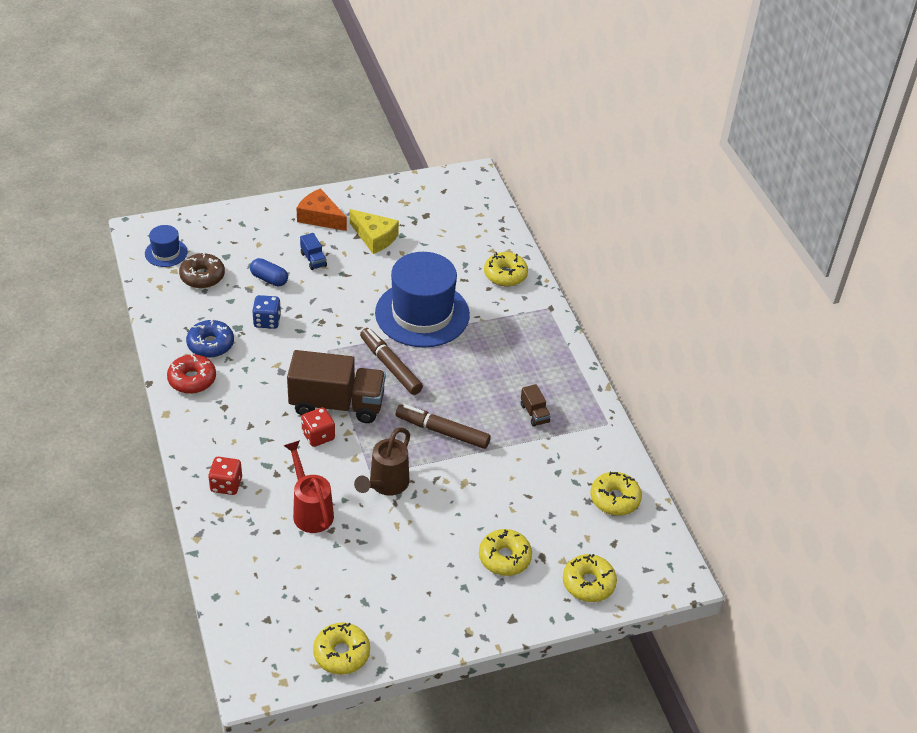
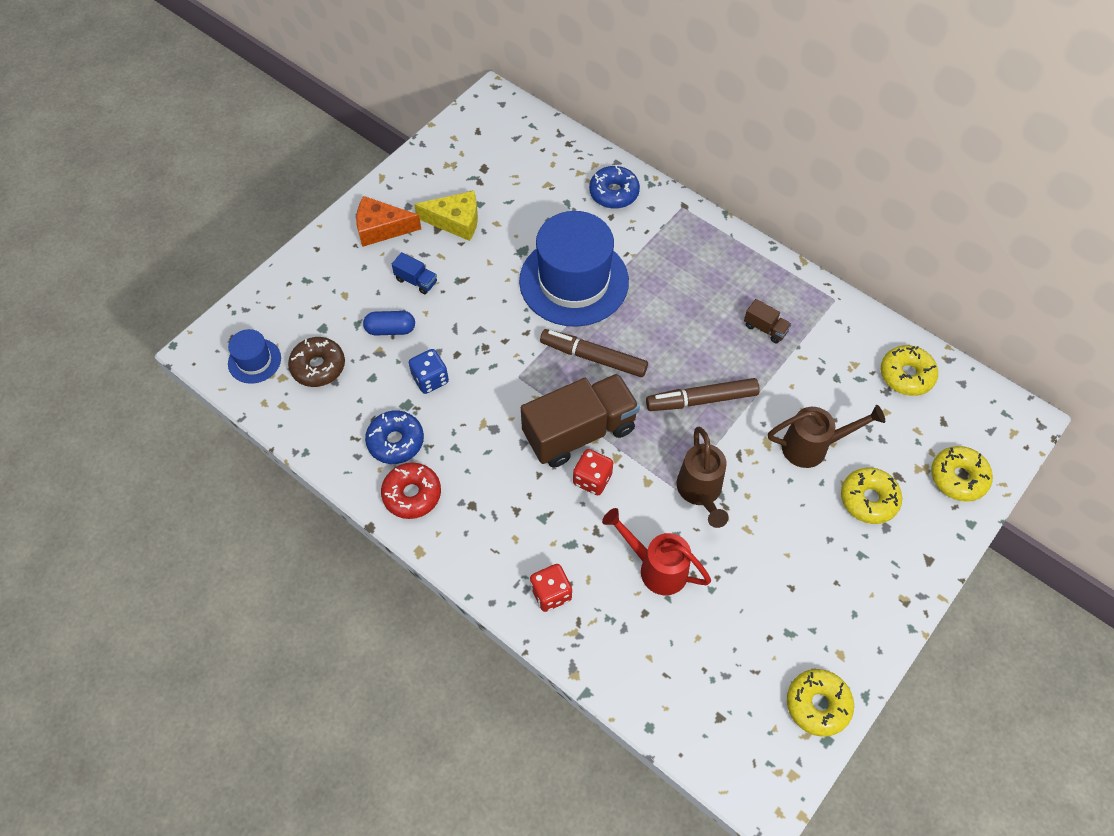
camera: 30 degrees left, 15 degrees up
yellow donut [484,252,528,286] -> blue donut [589,165,640,209]
none -> brown watering can [768,405,885,468]

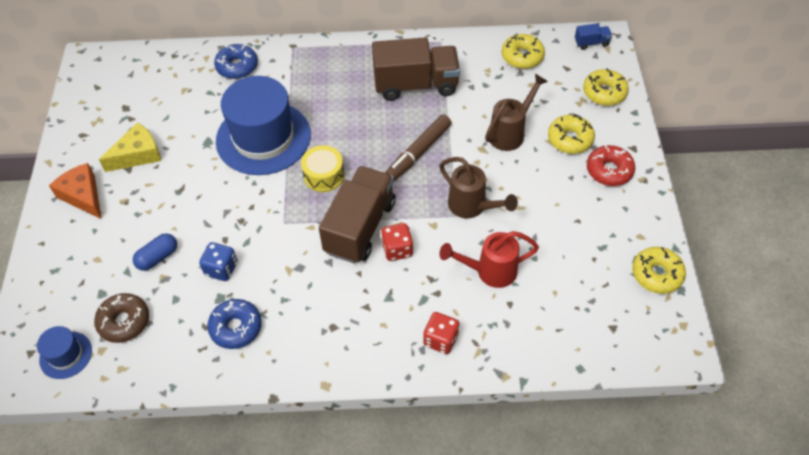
camera: 40 degrees left, 5 degrees down
orange cheese [356,196,421,247] -> orange cheese turned 90 degrees clockwise [49,163,101,219]
red donut [381,462,441,519] -> red donut moved to [587,145,635,186]
blue truck [392,252,437,294] -> blue truck moved to [575,23,612,50]
brown marker [540,329,648,377] -> yellow drum [301,145,344,192]
brown truck [744,299,792,344] -> brown truck [372,37,460,101], size x2.38

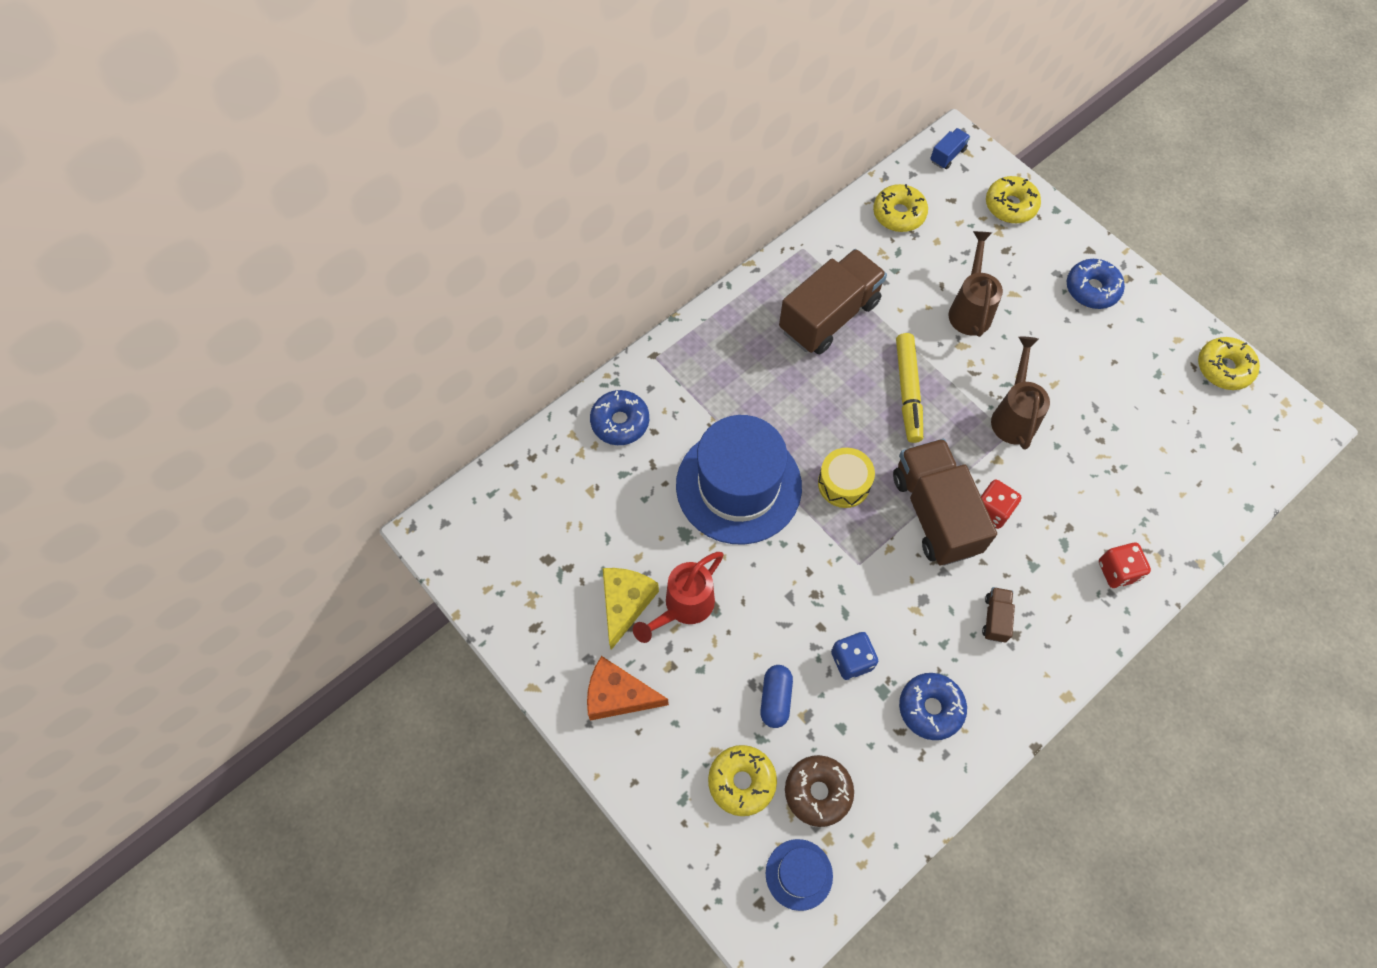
camera: 40 degrees left, 10 degrees up
brown marker [385,115,451,181] -> yellow marker [896,333,923,443]
brown watering can [439,157,518,218] -> brown watering can turned 90 degrees counterclockwise [991,336,1050,450]
red watering can [440,231,539,288] -> red watering can moved to [633,552,723,643]
yellow donut [548,114,595,154] -> yellow donut moved to [708,745,777,816]
red donut [587,145,635,186] -> blue donut [1067,259,1125,309]
none -> brown truck [982,587,1015,642]

